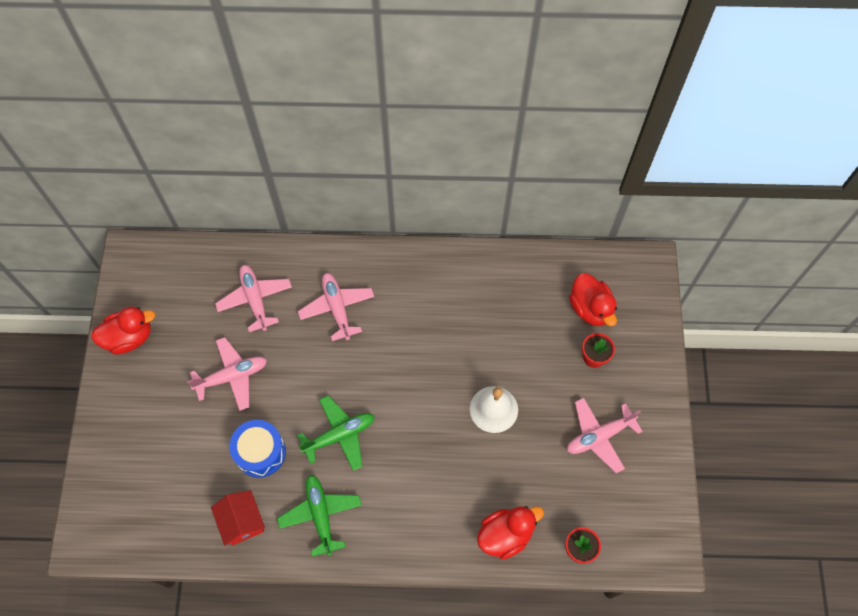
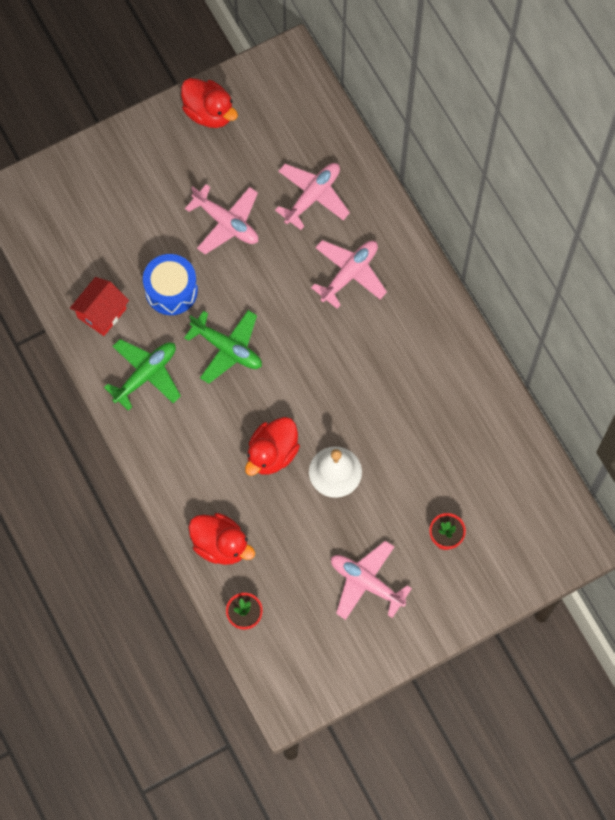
camera: 60 degrees right, 5 degrees up
red duck [569,273,617,326] -> red duck moved to [245,417,300,476]

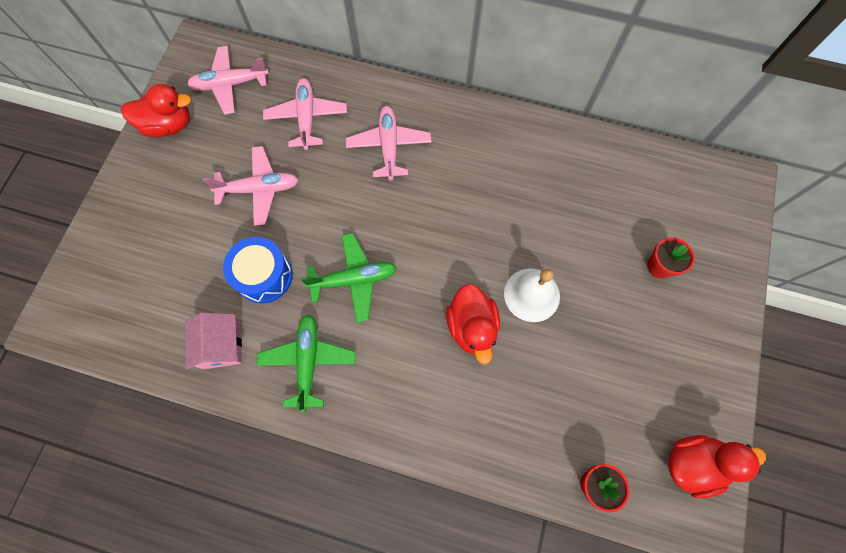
camera: 45 degrees left, 0 degrees up
red house [70,277,129,336] -> pink house [185,312,242,369]
red duck [188,513,255,565] -> red duck moved to [668,435,766,498]
pink plane [331,541,412,620] -> pink plane moved to [187,46,269,115]

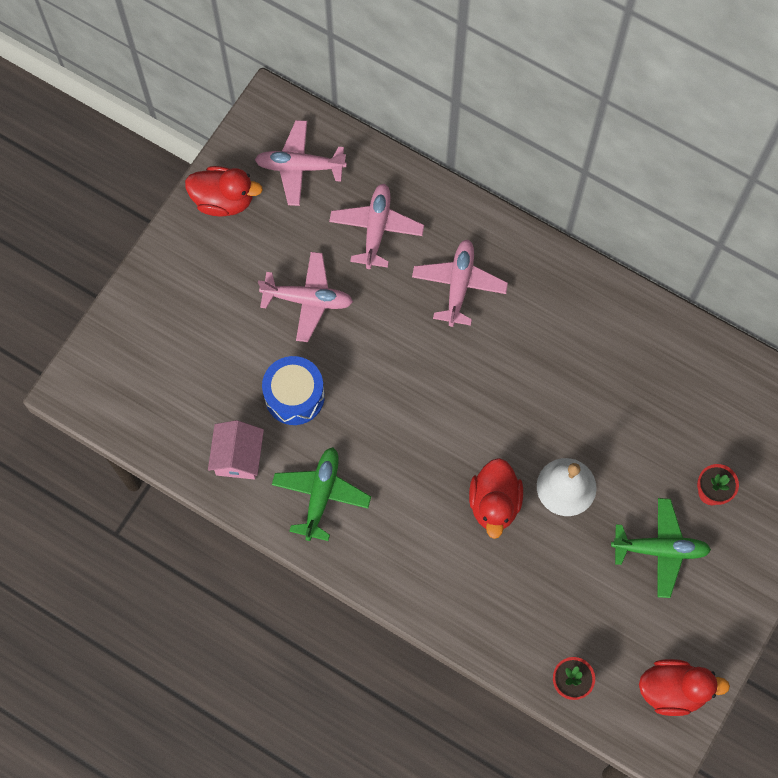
camera: 15 degrees right, 0 degrees up
green plane [301,233,397,322] -> green plane moved to [611,498,711,598]

